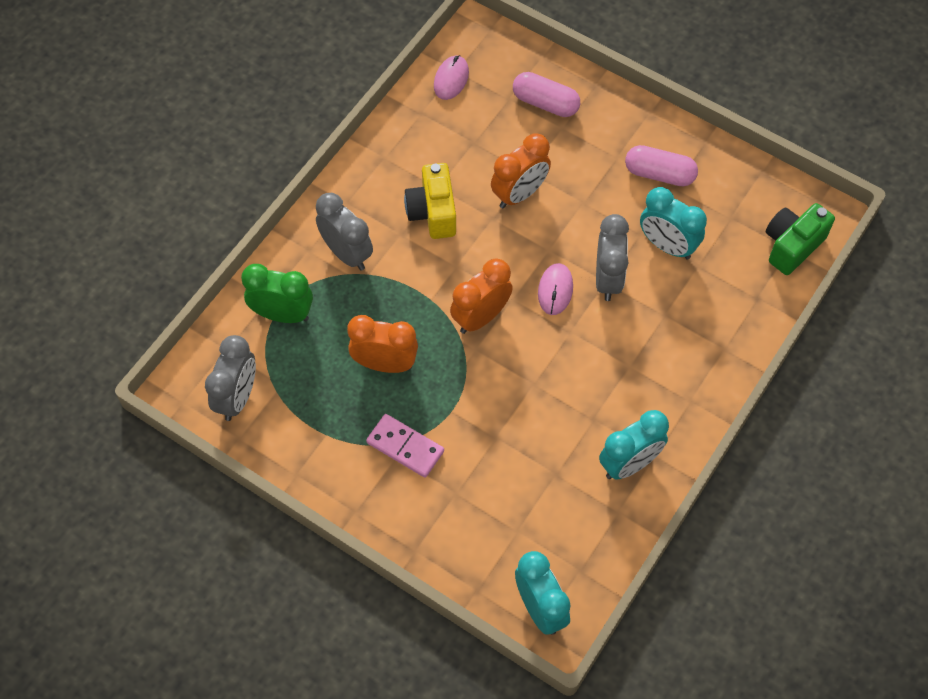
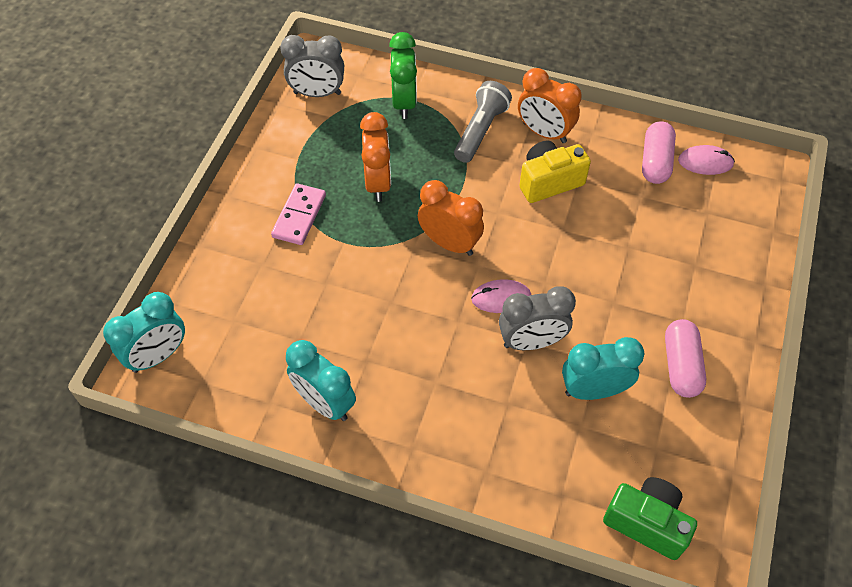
camera: 75 degrees right, 5 degrees down
grey clock [316,193,373,271] -> grey flashlight [454,81,512,163]
orange clock [491,133,551,208] -> orange clock moved to [518,68,581,143]
pink capsule [513,72,580,117] -> pink capsule moved to [642,121,676,184]
turquoise clock [640,187,707,259] -> turquoise clock turned 60 degrees clockwise [562,337,645,400]

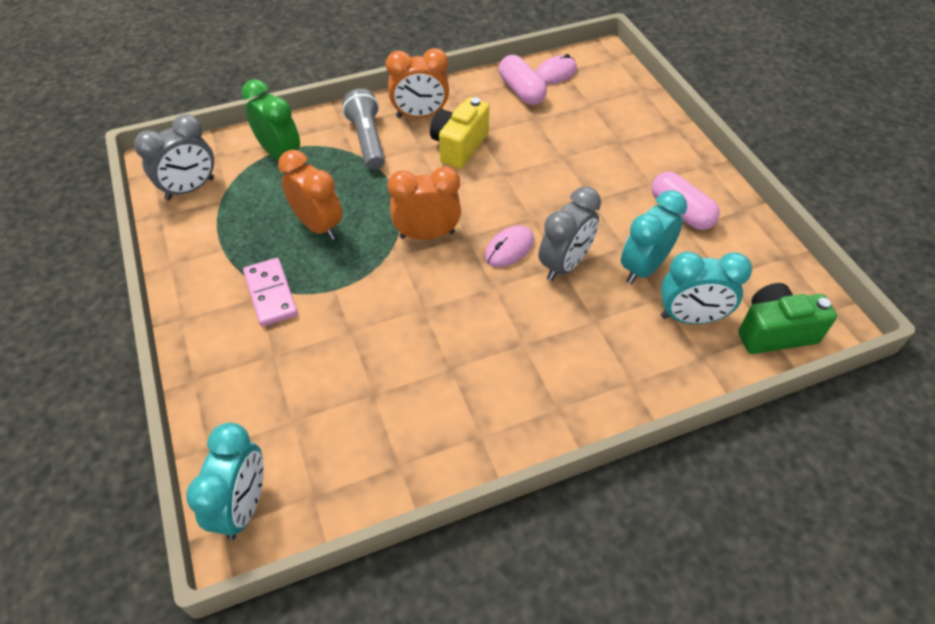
camera: 40 degrees left, 5 degrees down
turquoise clock [286,340,356,421] -> turquoise clock moved to [661,252,752,324]

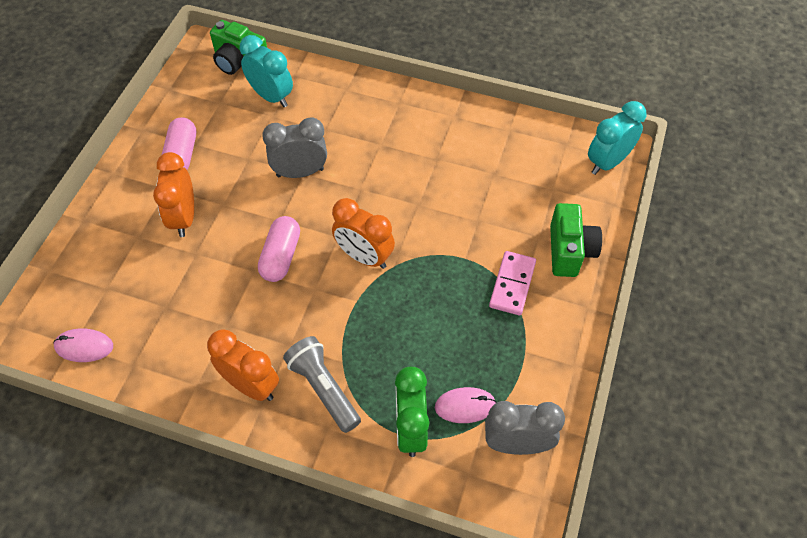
camera: 140 degrees left, 5 degrees up
orange clock [278,150,343,240] -> orange clock moved to [153,152,194,237]
grey flashlight [342,89,385,170] -> grey flashlight turned 120 degrees clockwise [283,336,361,433]
yellow camera [430,97,489,169] -> none
pink mouse [484,225,534,267] -> pink mouse moved to [435,387,497,423]
pink capsule [499,55,547,105] -> pink capsule moved to [258,216,300,282]
turquoise clock [621,190,687,284] -> none
none -> green camera [550,203,602,277]

